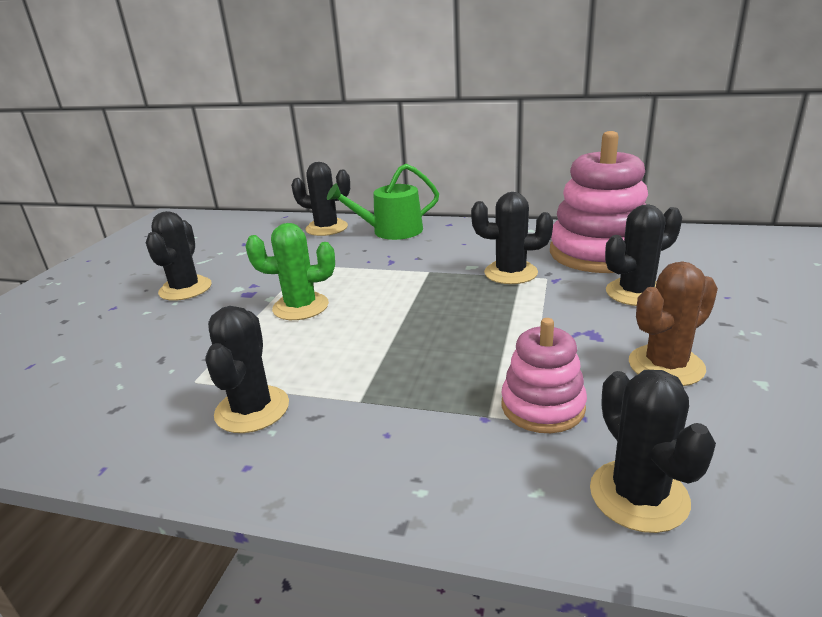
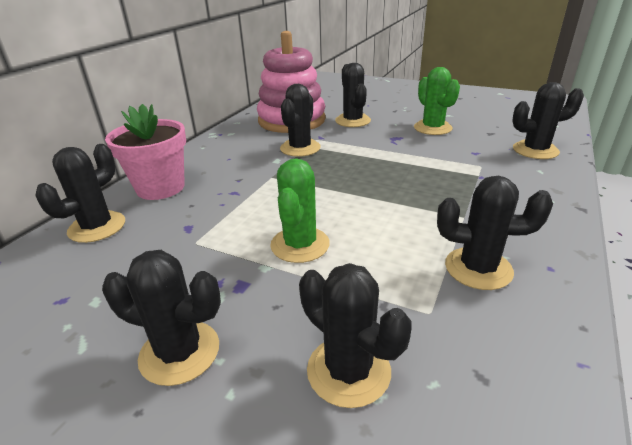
camera: 80 degrees left, 5 degrees up
green watering can [327,164,439,240] -> pink flower pot [105,104,186,200]
pink stacking toy [501,318,587,433] -> none
brown cactus [629,261,718,386] -> green cactus [414,67,460,135]
none -> black cactus [299,263,411,408]

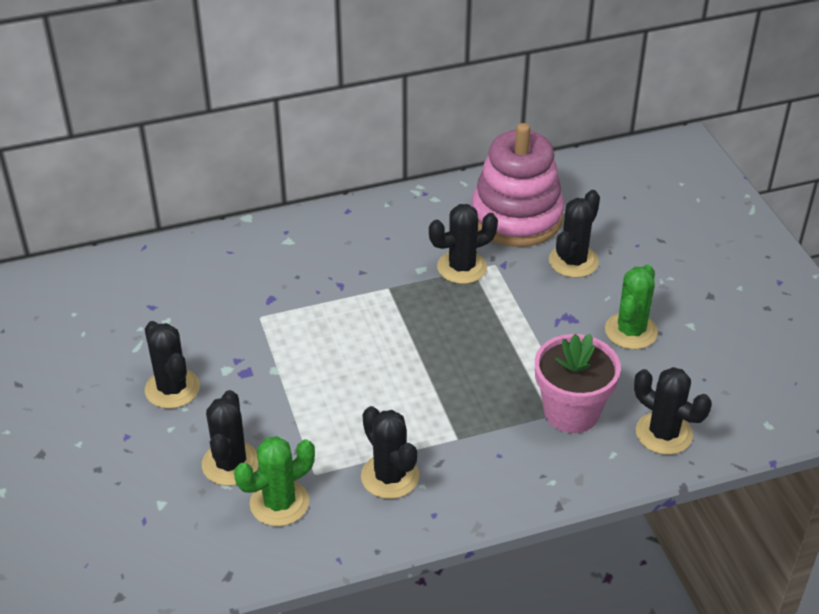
camera: 45 degrees right, 10 degrees up
black cactus [35,144,125,243] -> none
pink flower pot [105,104,186,200] -> pink flower pot moved to [535,334,621,433]
green cactus [270,158,330,263] -> green cactus moved to [234,436,315,526]

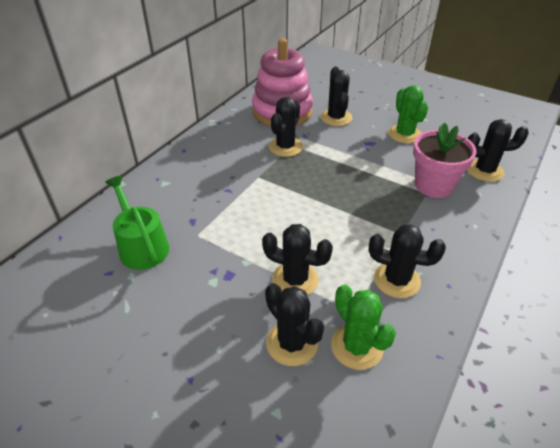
camera: 40 degrees left, 0 degrees up
black cactus [145,321,200,409] -> black cactus moved to [262,224,333,295]
green cactus [234,436,315,526] -> green cactus turned 45 degrees counterclockwise [331,284,396,370]
none -> green watering can [105,176,169,270]

